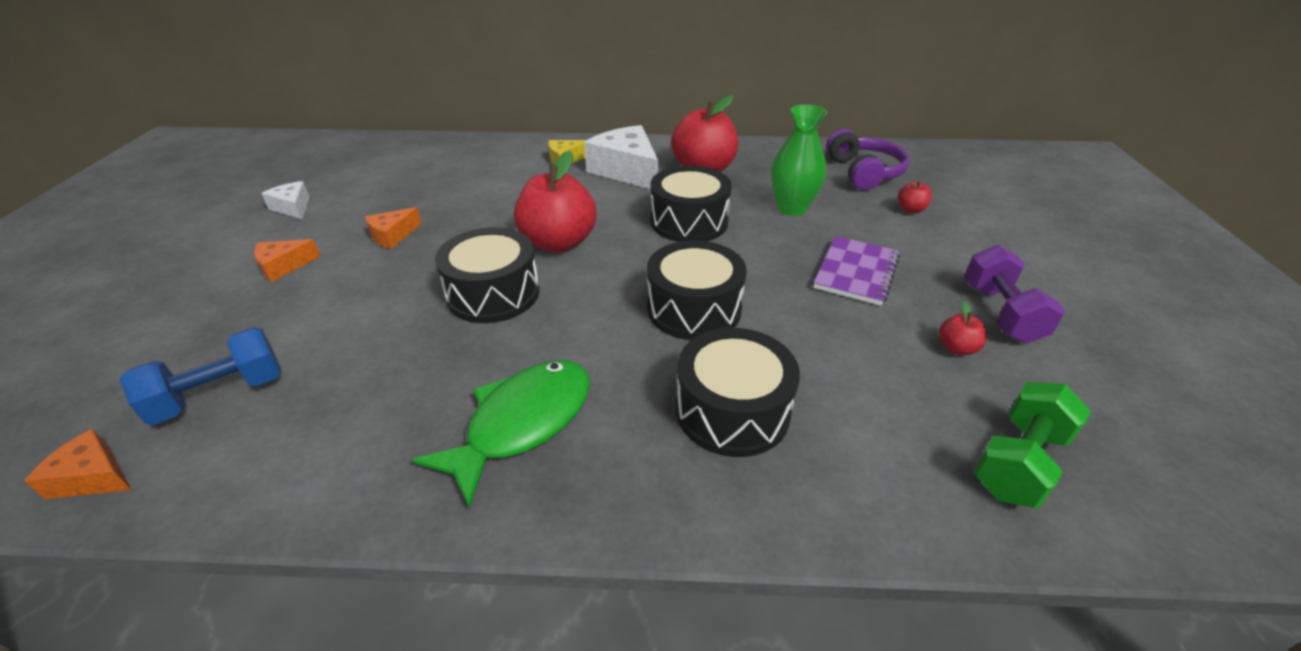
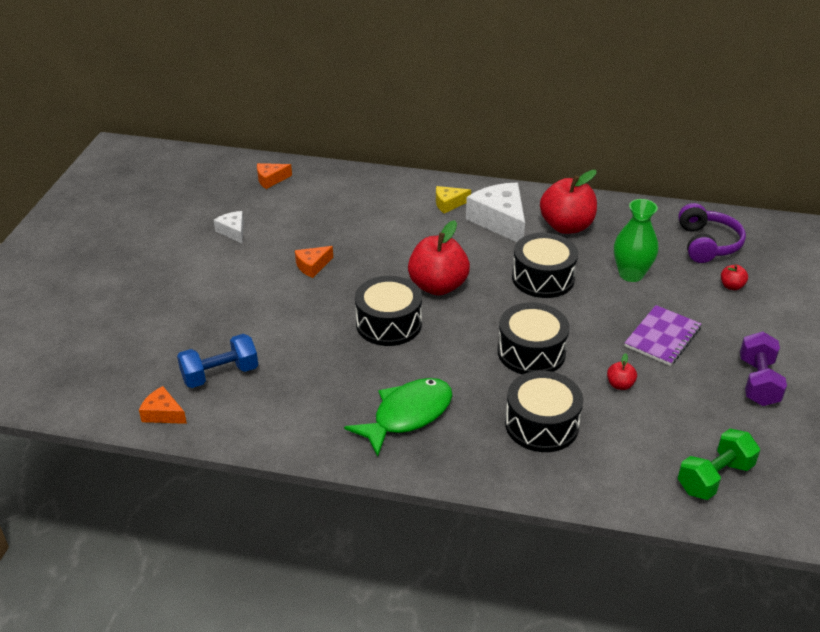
camera: 10 degrees right, 0 degrees up
orange cheese [254,239,321,282] -> orange cheese moved to [257,163,292,189]
red apple [939,301,986,355] -> red apple moved to [607,353,637,390]

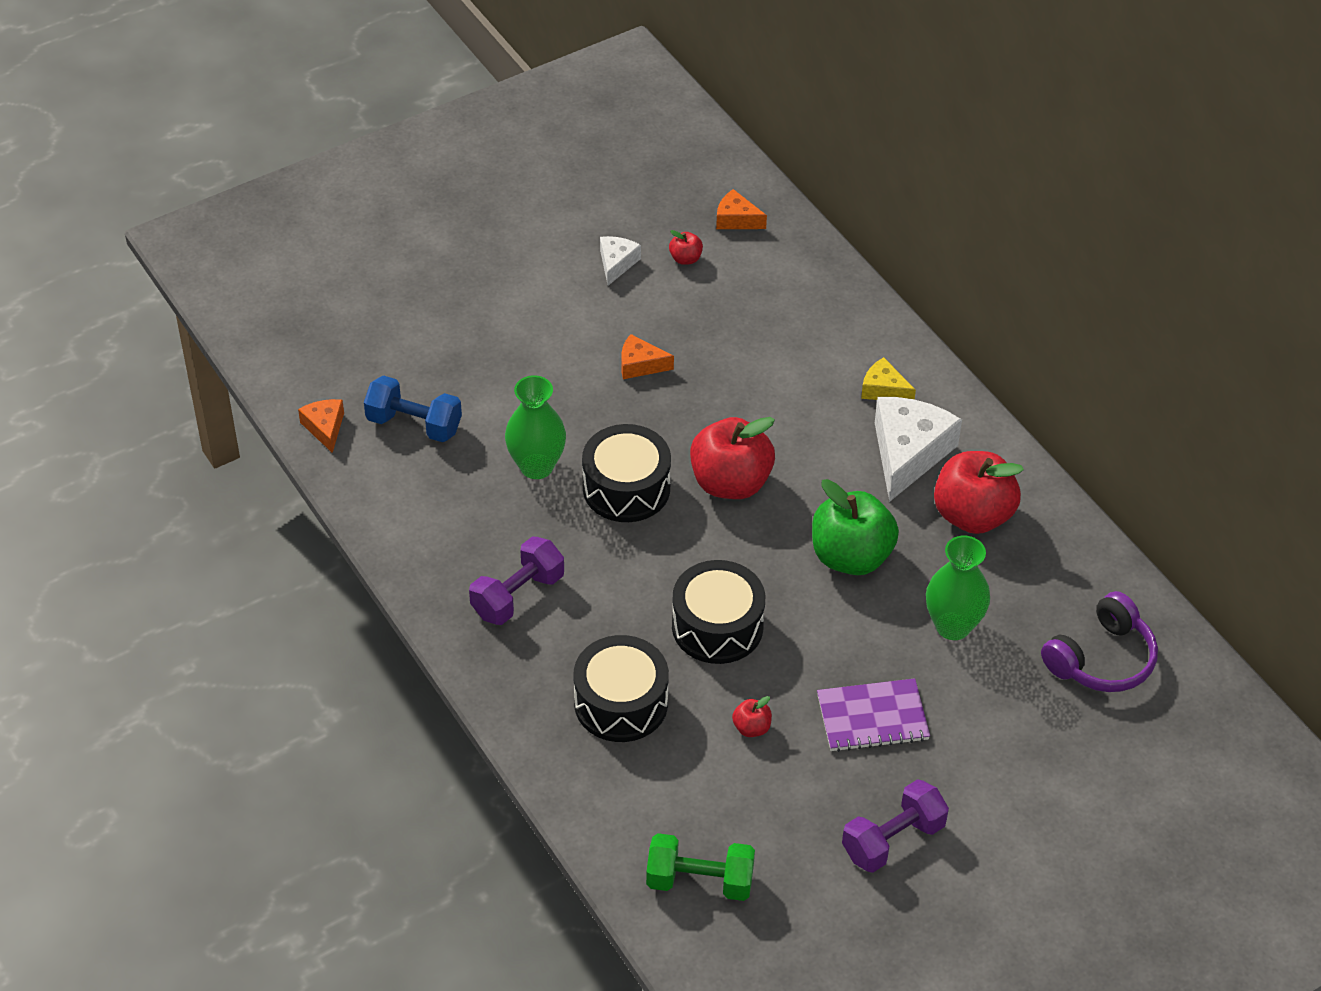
camera: 45 degrees right, 10 degrees up
green fish [344,378,452,457] -> purple dumbbell [469,536,564,625]
black drum [512,233,578,298] -> green apple [812,479,899,575]
red apple [721,265,748,290] -> red apple moved to [669,230,703,265]
none -> green vase [505,375,566,479]

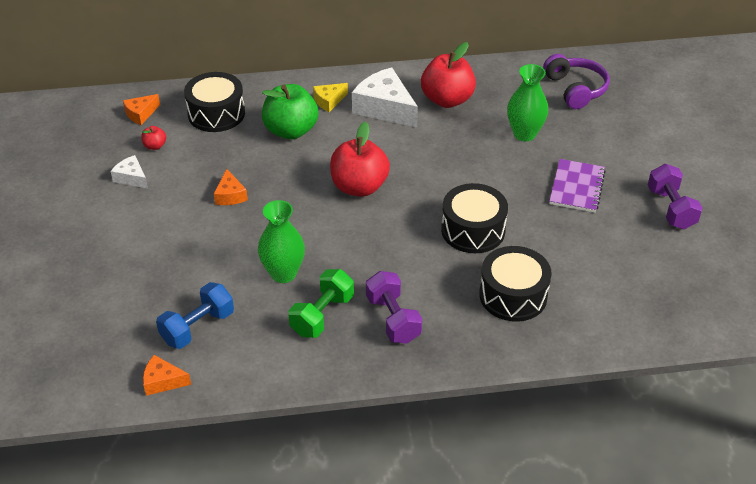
camera: 65 degrees left, 5 degrees down
black drum [582,424,671,522] -> black drum moved to [184,72,245,132]
orange cheese [621,334,674,379] -> orange cheese turned 45 degrees counterclockwise [214,169,248,205]
green dumbbell [646,833,755,901] -> green dumbbell moved to [288,269,354,338]
red apple [732,696,772,737] -> none
green apple [812,479,899,575] -> green apple moved to [262,84,318,139]

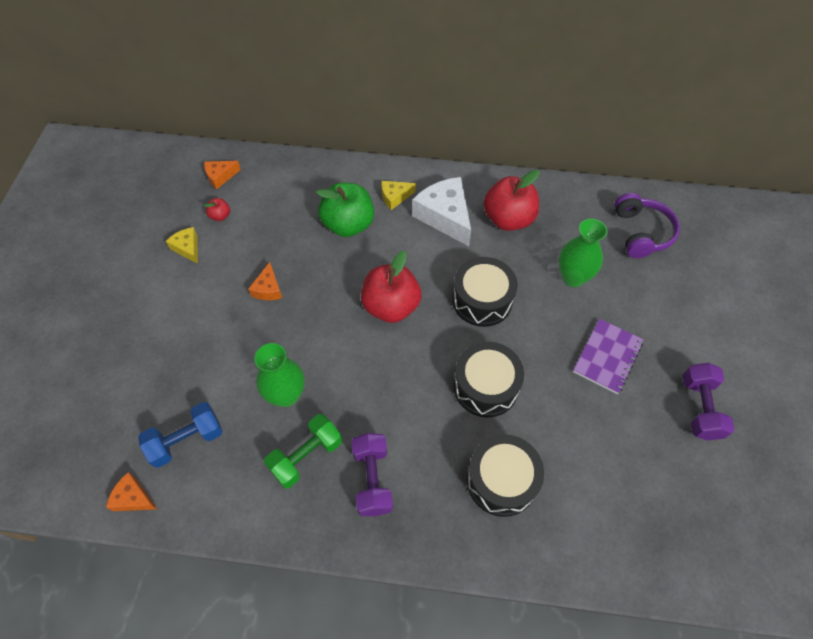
camera: 15 degrees right, 15 degrees up
white cheese [111,155,148,189] -> yellow cheese [166,227,198,264]
black drum [184,72,245,132] -> black drum moved to [452,257,518,327]

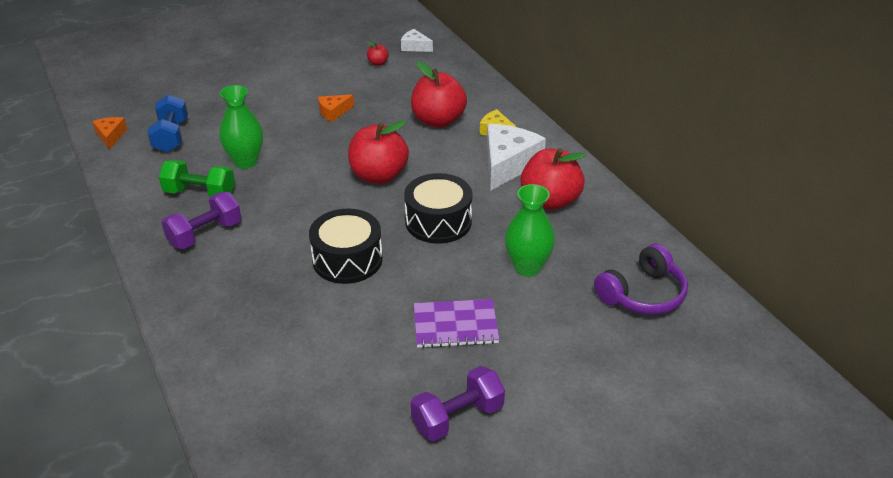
camera: 55 degrees right, 20 degrees down
blue dumbbell [138,402,223,468] -> blue dumbbell turned 60 degrees clockwise [147,94,188,153]
yellow cheese [166,227,198,264] -> none
orange cheese [204,161,241,189] -> white cheese [401,29,433,52]
green apple [316,183,374,237] -> red apple [411,61,467,128]
black drum [467,434,544,517] -> none

